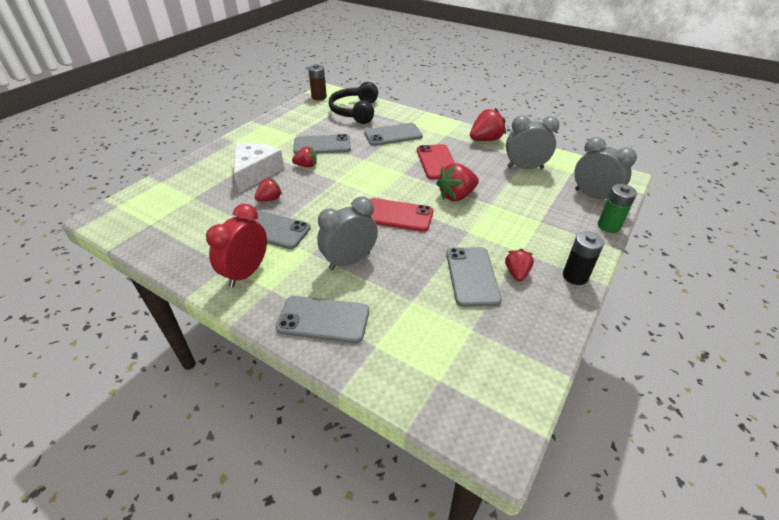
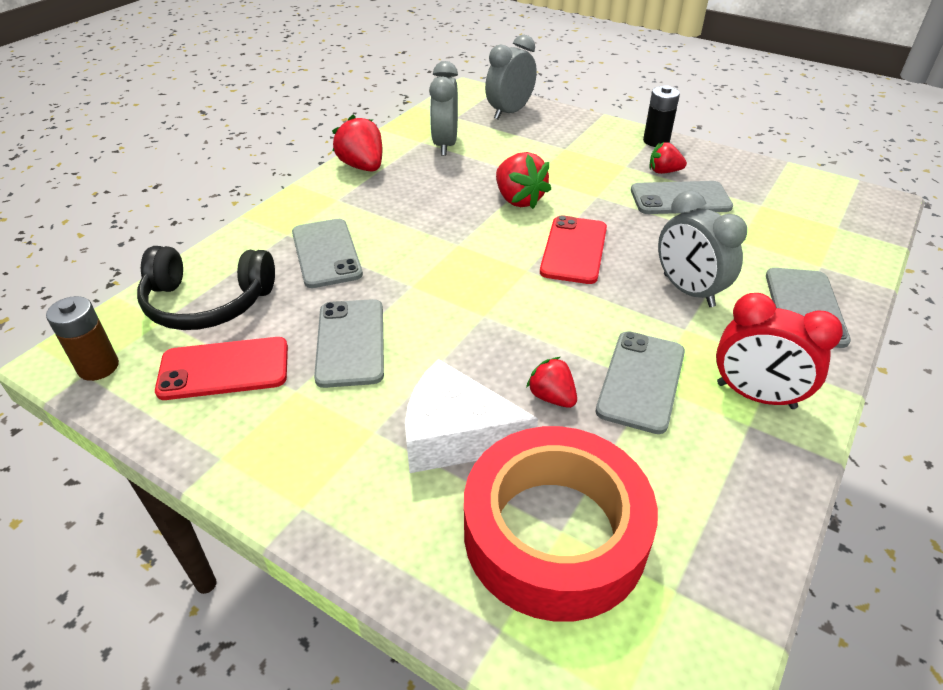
camera: 90 degrees left, 0 degrees up
red strawberry [292,146,317,168] -> none
red phone [417,144,455,179] -> red phone moved to [155,337,288,400]
green battery [598,184,637,233] -> none
none -> red tape [464,426,658,622]

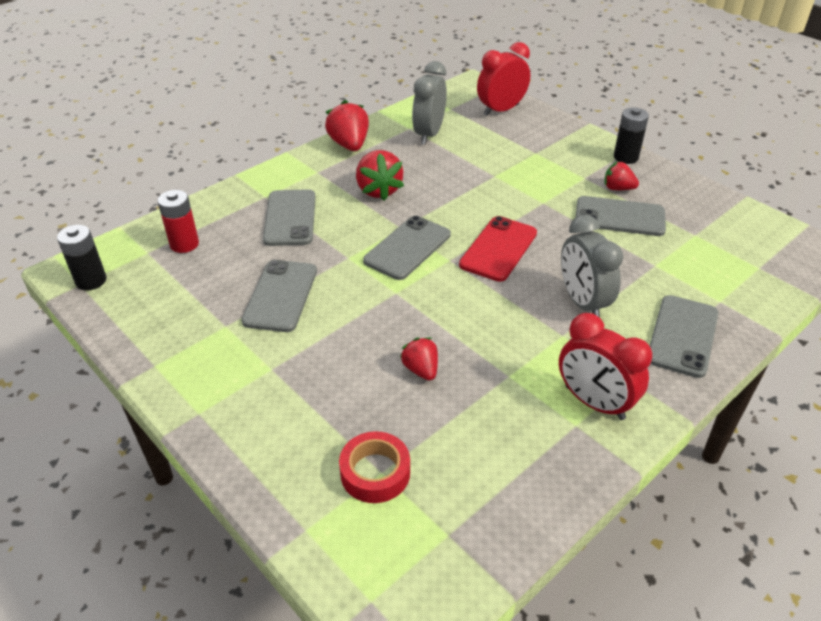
camera: 15 degrees right, 0 degrees up
brown battery [46,296,119,381] -> black battery [57,225,107,290]
black headphones [137,246,275,330] -> red battery [158,190,199,253]
red phone [155,337,288,400] -> none
white cheese [405,359,538,473] -> none
red tape [464,426,658,622] -> red tape [339,431,410,503], size x0.48
grey clock [485,35,537,119] -> red clock [477,42,530,116]
red strawberry [496,152,551,209] -> red strawberry moved to [356,150,404,201]
grey phone [596,332,685,434] -> grey phone moved to [363,216,451,280]

